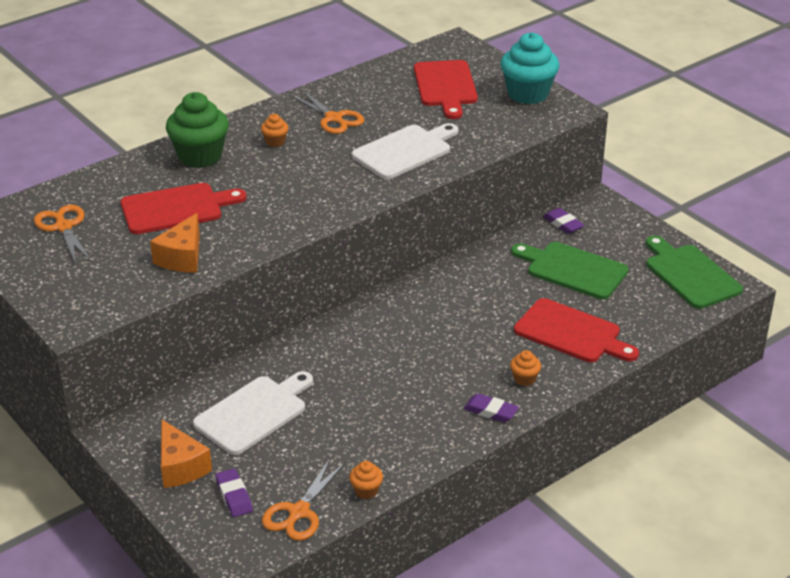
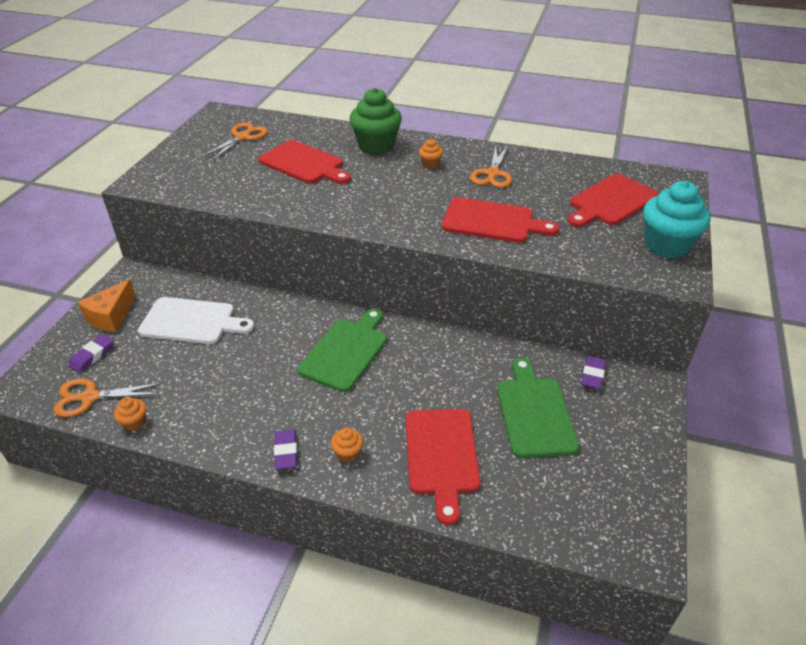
camera: 55 degrees right, 5 degrees up
orange cheese [150,213,200,272] -> none
white cutting board [352,123,459,179] -> red cutting board [442,197,559,243]
green cutting board [646,235,743,309] -> green cutting board moved to [298,308,387,392]

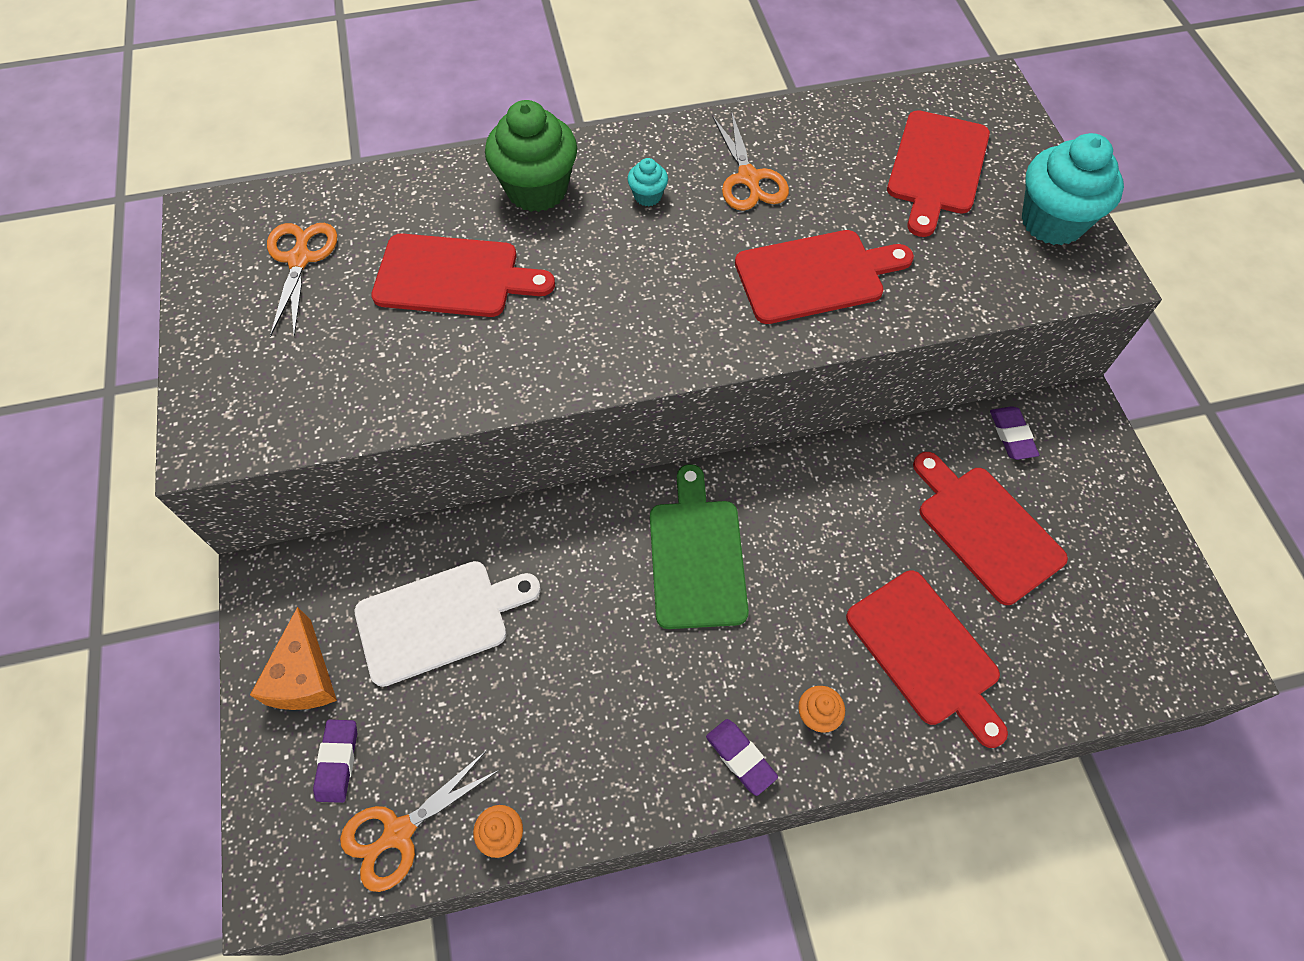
camera: 30 degrees left, 20 degrees up
orange cupcake [419,139,443,169] -> turquoise cupcake [627,158,668,206]
green cutting board [497,358,579,458] -> red cutting board [913,452,1068,605]

